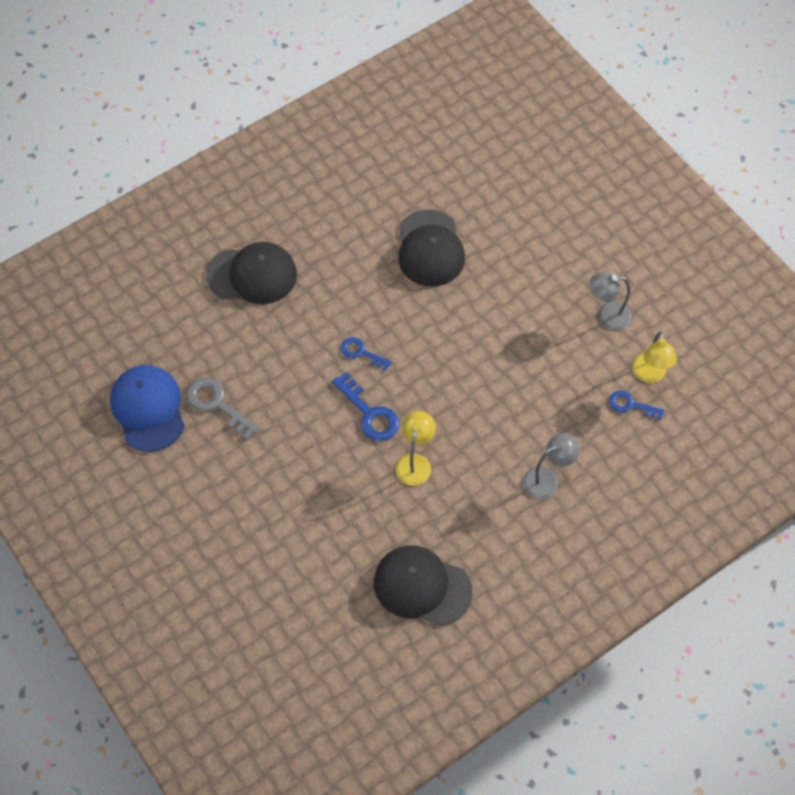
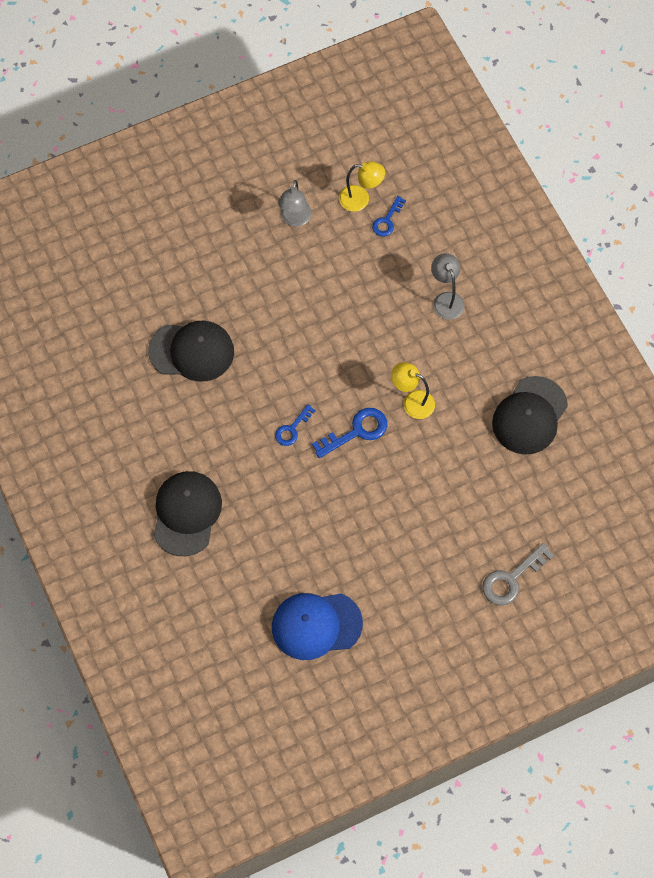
camera: 80 degrees left, 5 degrees up
grey key [186,377,260,440] -> grey key moved to [482,543,554,605]

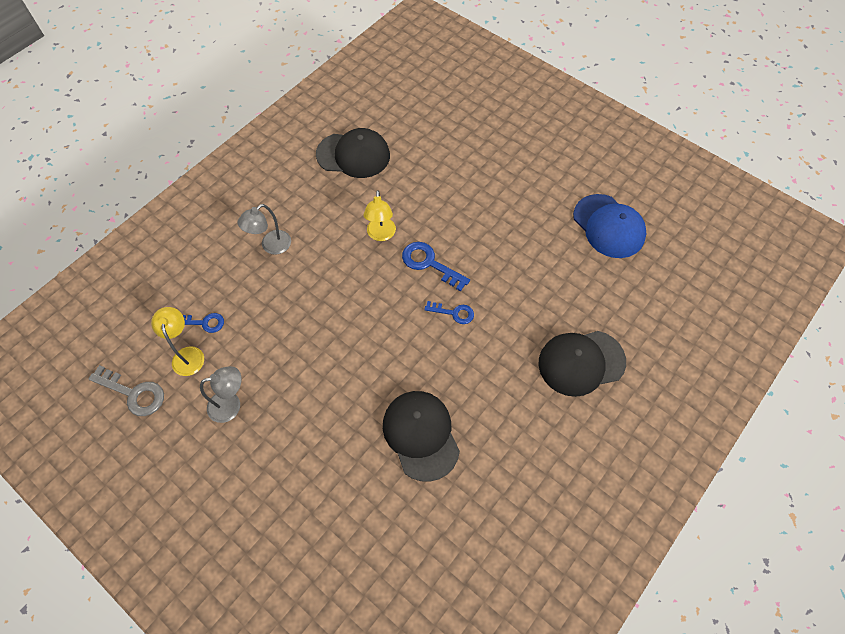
camera: 115 degrees left, 5 degrees down
grey key [482,543,554,605] -> grey key moved to [88,365,164,416]

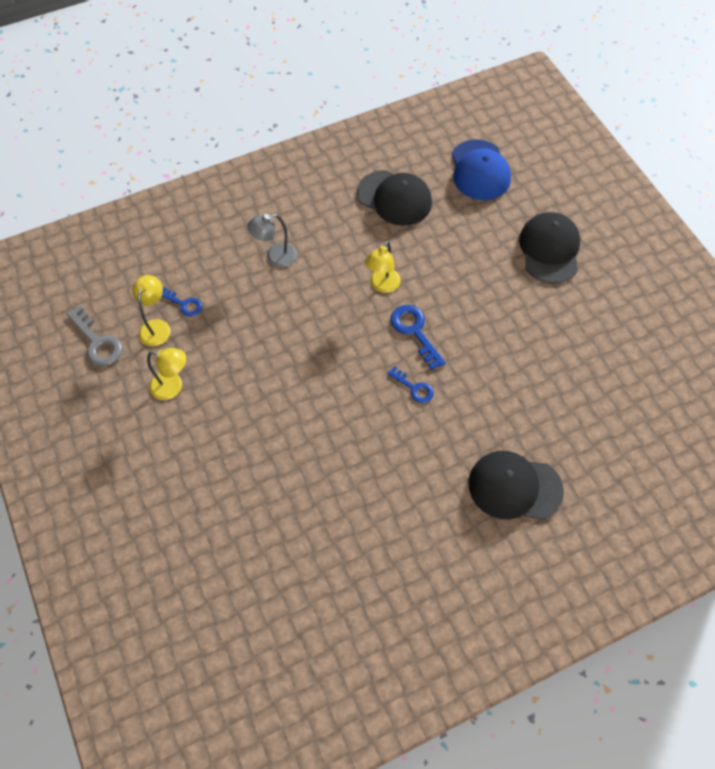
camera: 25 degrees right, 0 degrees up
grey lamp [200,366,242,423] -> yellow lamp [147,348,186,400]
black cap [383,391,460,482] -> black cap moved to [519,212,580,284]
blue cap [573,194,646,258] -> blue cap moved to [452,140,511,200]

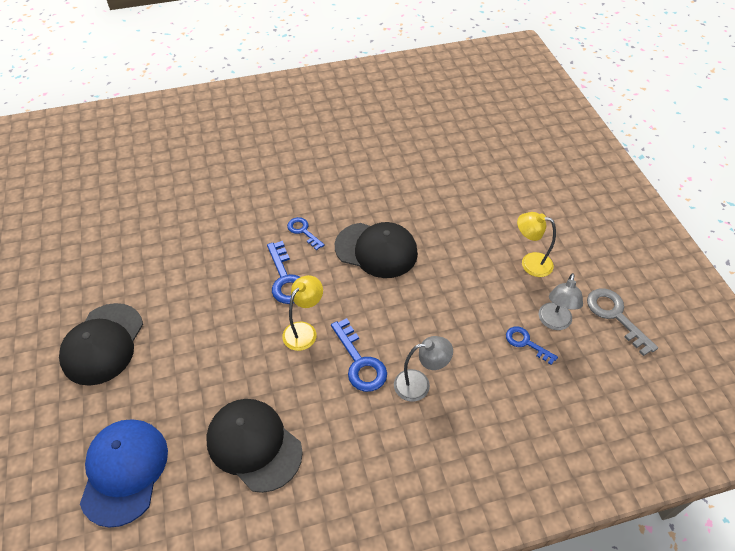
camera: 170 degrees left, 10 degrees down
yellow lamp [133,275,170,346] -> grey lamp [539,273,583,330]
black cap [469,451,564,520] -> black cap moved to [335,222,418,278]
none -> blue key [331,318,387,392]

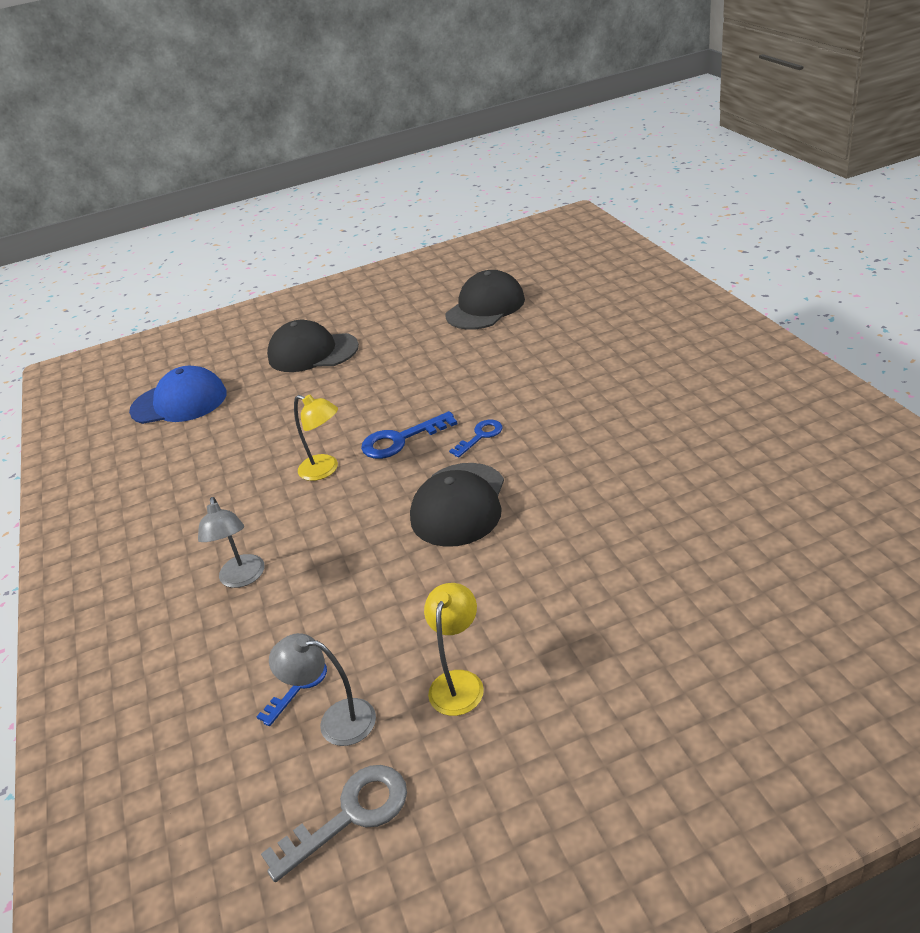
camera: 90 degrees right, 15 degrees down
black cap [206,399,303,493] -> black cap moved to [446,270,525,330]
blue key [331,318,387,392] -> none

